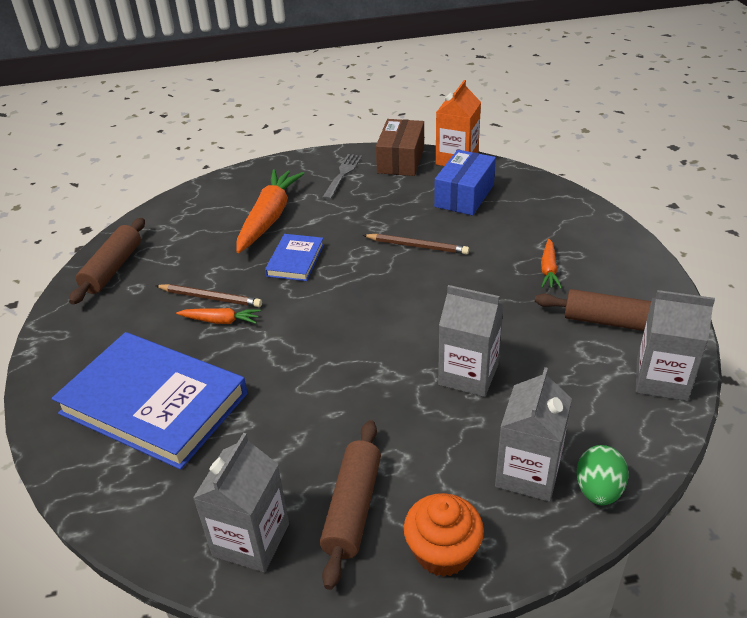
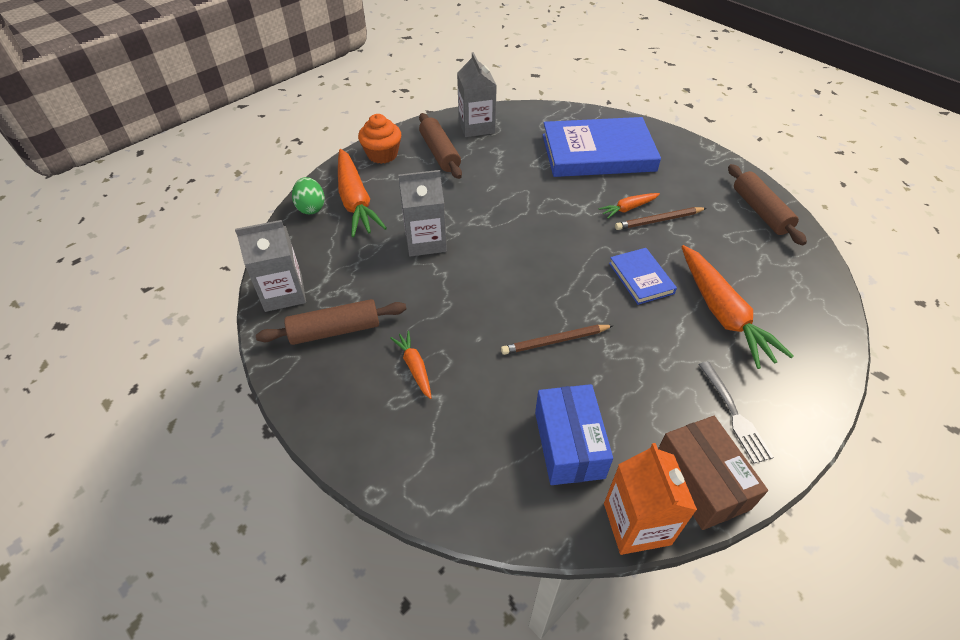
camera: 145 degrees right, 10 degrees up
grey carton [495,367,572,502] -> orange carrot [338,149,387,237]

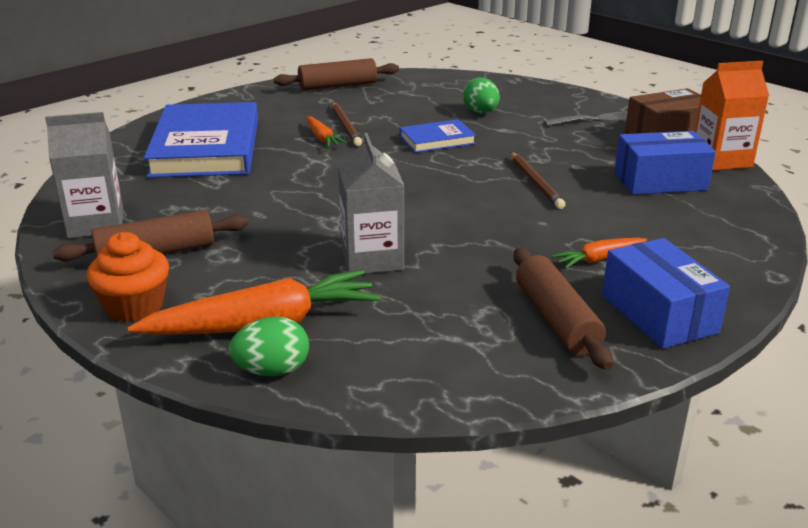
camera: 90 degrees left, 20 degrees down
grey carton [235,220,306,312] -> none
orange carrot [682,245,793,369] -> green egg [463,78,500,114]
none -> blue box [602,238,730,349]

